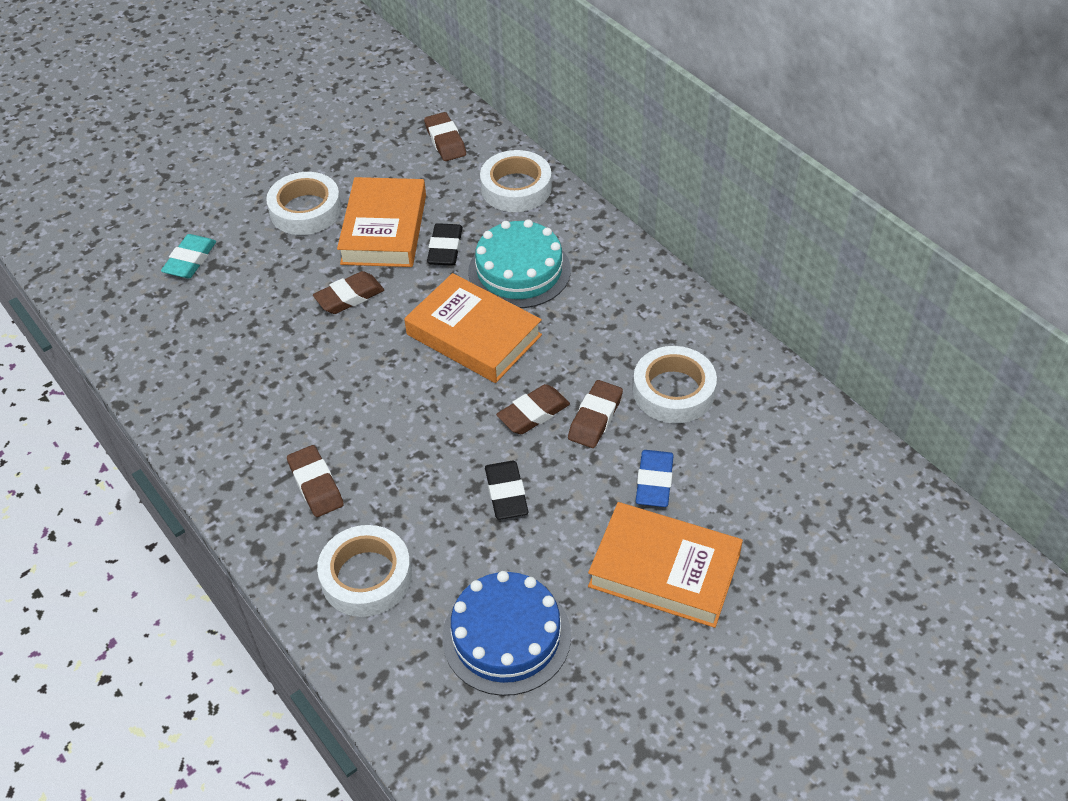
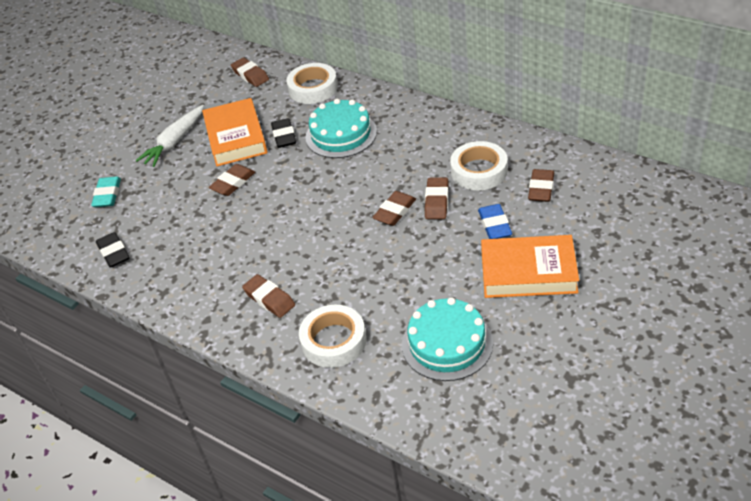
camera: 15 degrees left, 5 degrees down
white tape [266,172,342,235] -> white carrot [136,105,204,167]
orange book [404,273,542,383] -> none
blue cake [442,571,571,696] -> turquoise cake [402,297,493,381]
black eraser [485,461,528,520] -> black eraser moved to [96,232,129,268]
none -> brown eraser [528,169,554,202]

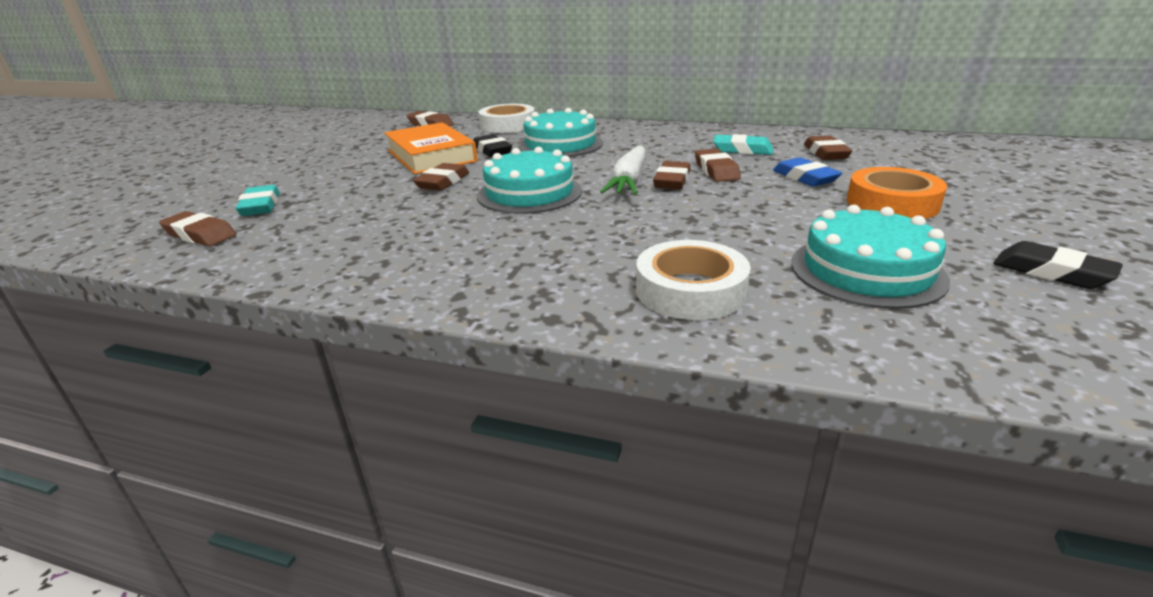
camera: 20 degrees left, 15 degrees down
black eraser [96,232,129,268] -> black eraser moved to [993,241,1123,289]
white carrot [136,105,204,167] -> white carrot moved to [600,146,646,195]
brown eraser [242,274,295,318] -> brown eraser moved to [159,211,237,246]
white tape [450,141,508,190] -> turquoise eraser [713,134,773,155]
orange book [481,235,579,298] -> orange tape [847,167,947,219]
none -> turquoise cake [477,147,582,214]

